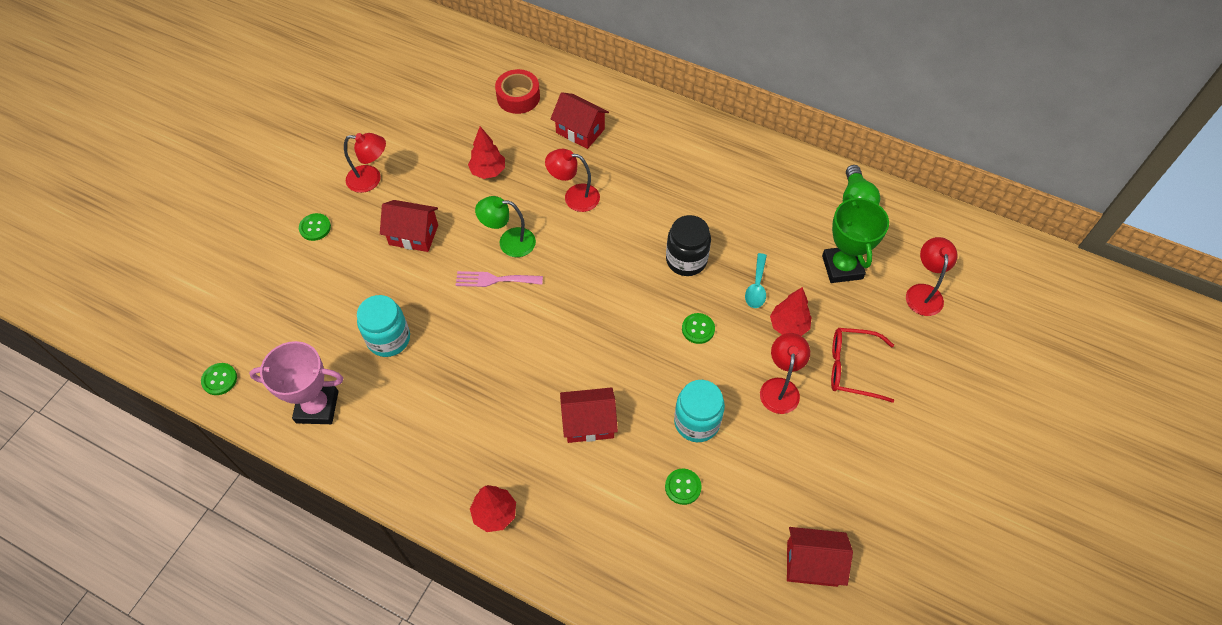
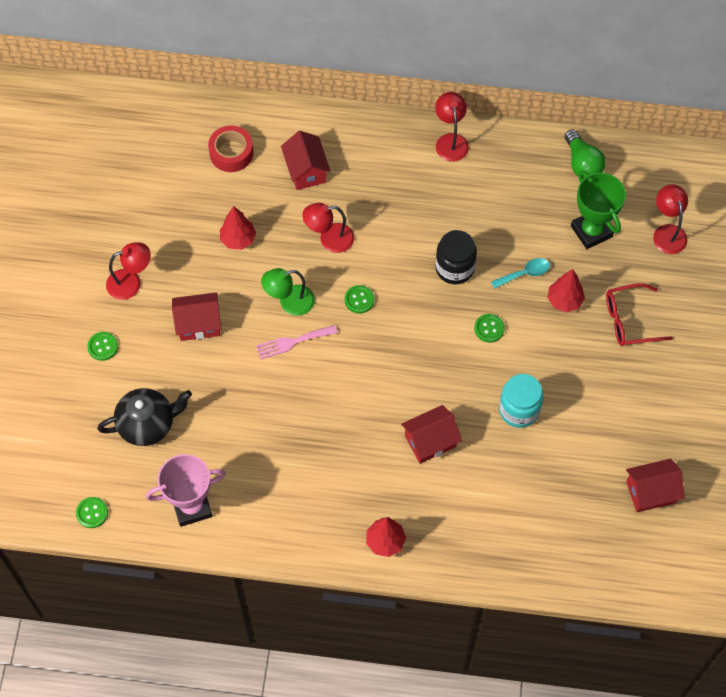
camera: 20 degrees left, 5 degrees up
turquoise jar [357,295,410,357] -> none
red house [551,92,609,149] -> red house turned 60 degrees clockwise [281,131,331,190]
green button [665,468,702,505] -> green button moved to [345,285,374,313]
turquoise spoon [745,253,767,308] -> turquoise spoon turned 105 degrees counterclockwise [491,258,550,289]
red lamp [760,333,810,414] -> red lamp moved to [435,92,469,162]
none -> black teapot [97,388,192,446]

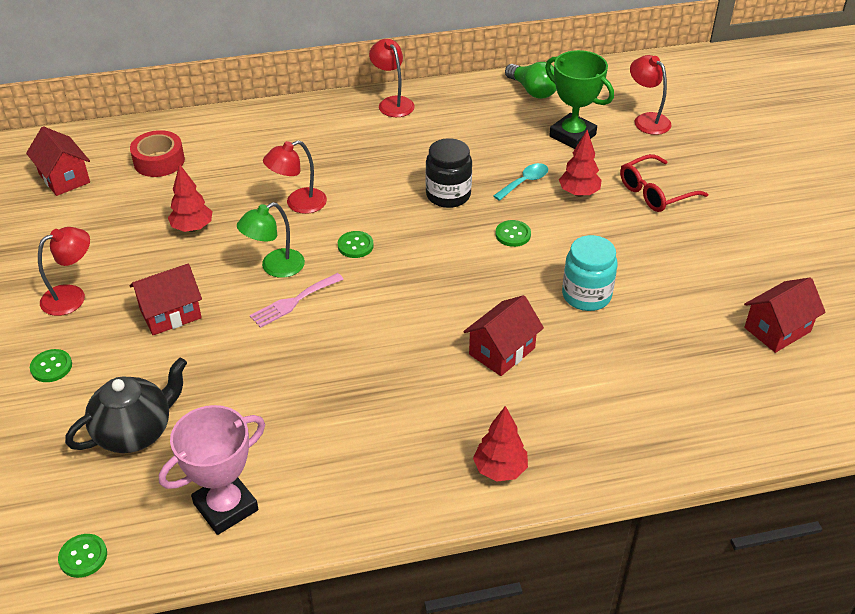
camera: 20 degrees left, 20 degrees down
red house [281,131,331,190] -> red house moved to [26,126,90,196]

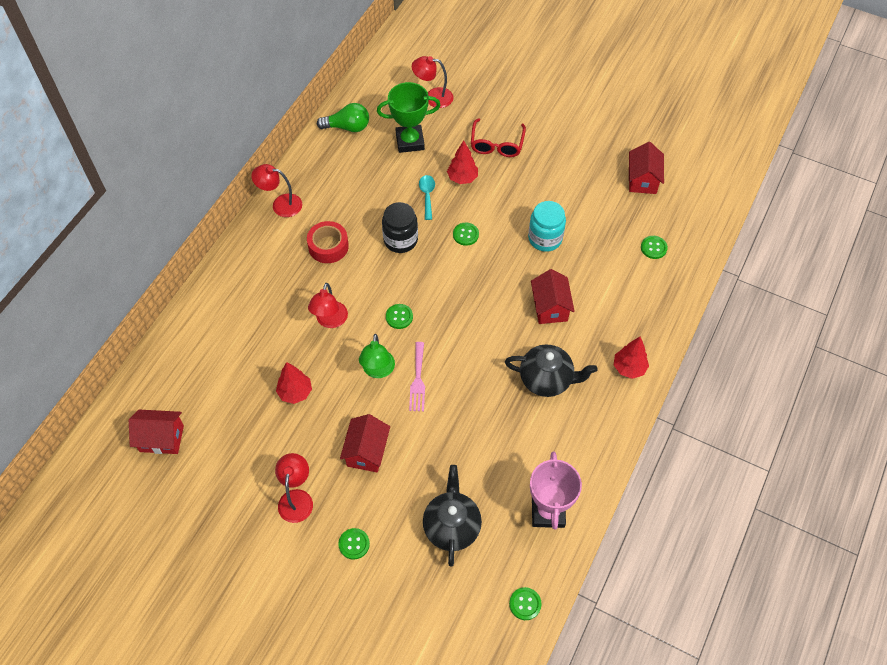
camera: 50 degrees left, 15 degrees up
red tape [130,130,185,177] -> red tape moved to [307,221,349,263]
none -> black teapot [505,344,598,397]
none -> green button [641,236,668,259]

